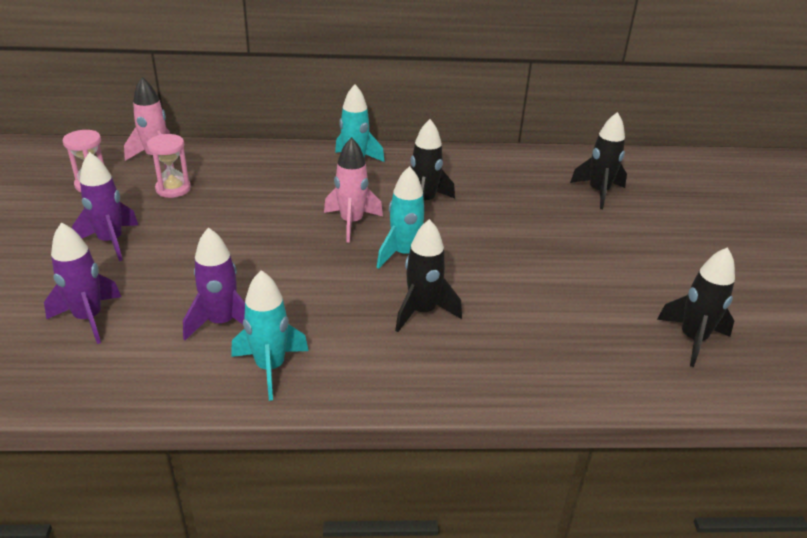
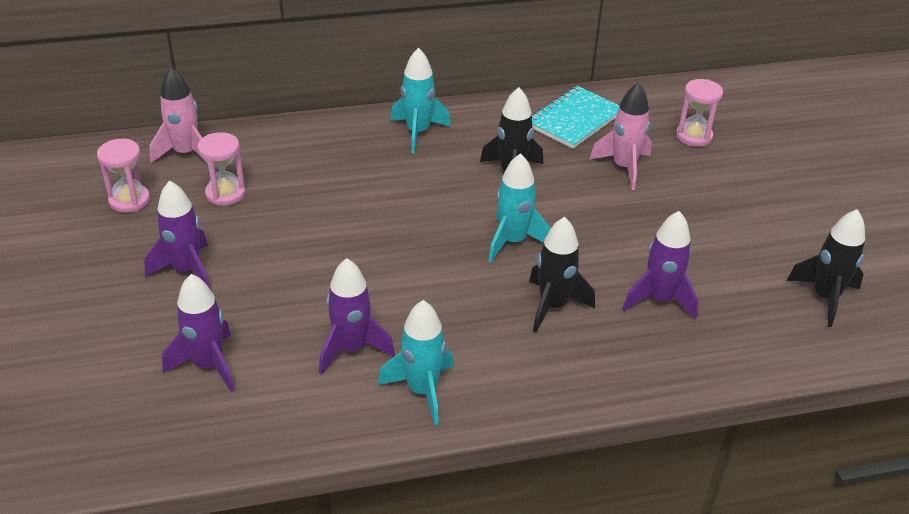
camera: 10 degrees left, 5 degrees up
pink rocket [324,137,383,243] -> pink rocket moved to [589,82,652,190]
black rocket [570,112,627,209] -> pink hourglass [676,79,723,147]
none -> turquoise notebook [532,86,620,149]
none -> purple rocket [622,211,699,320]

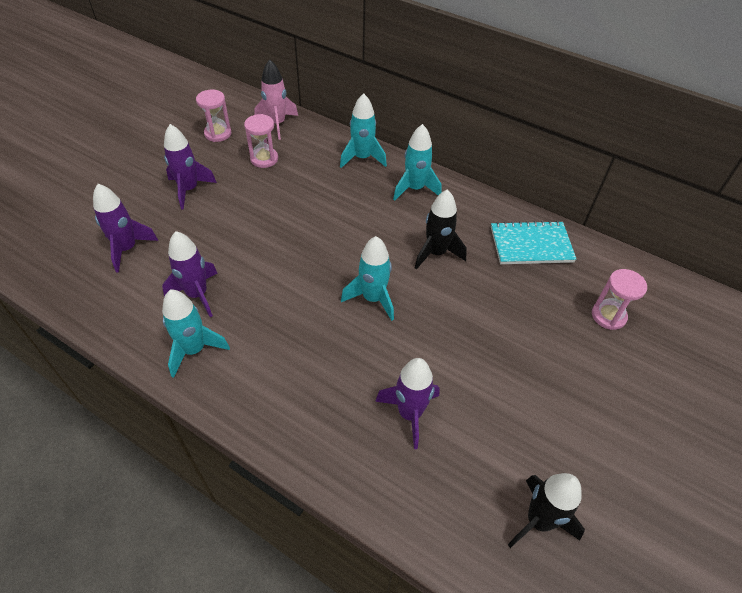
camera: 45 degrees right, 10 degrees up
black rocket [529,217,595,333] -> none
pink rocket [589,82,652,190] -> none
none -> turquoise rocket [340,93,387,168]

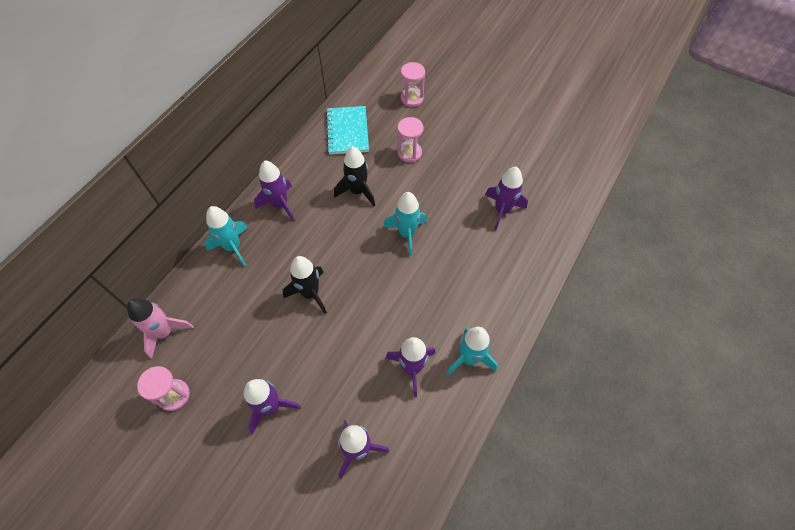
camera: 90 degrees left, 10 degrees up
pink hourglass [244,114,278,168] -> pink hourglass moved to [397,117,424,163]
turquoise rocket [393,124,442,201] -> purple rocket [254,161,295,221]
black rocket [508,473,585,548] -> black rocket moved to [283,256,327,314]

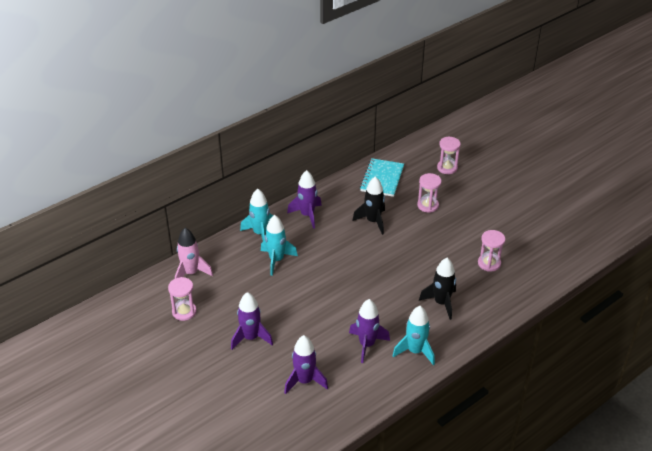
camera: 20 degrees right, 20 degrees down
black rocket [283,256,327,314] -> black rocket moved to [419,258,456,320]
turquoise rocket [383,192,427,256] -> turquoise rocket moved to [261,215,298,276]
purple rocket [485,167,528,230] -> pink hourglass [478,230,505,272]

